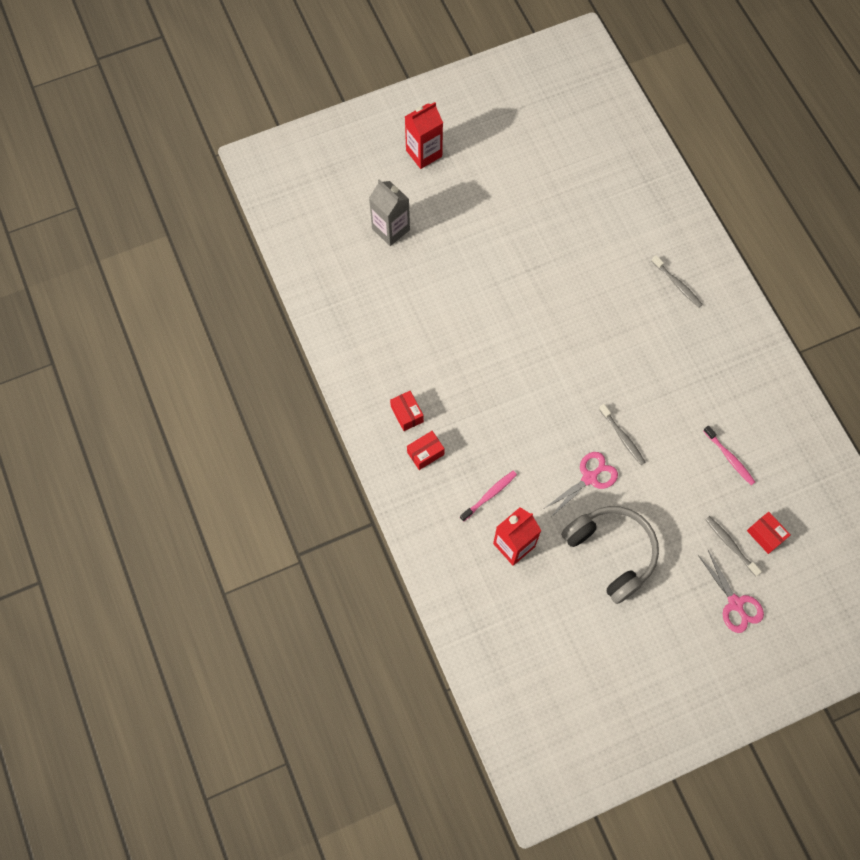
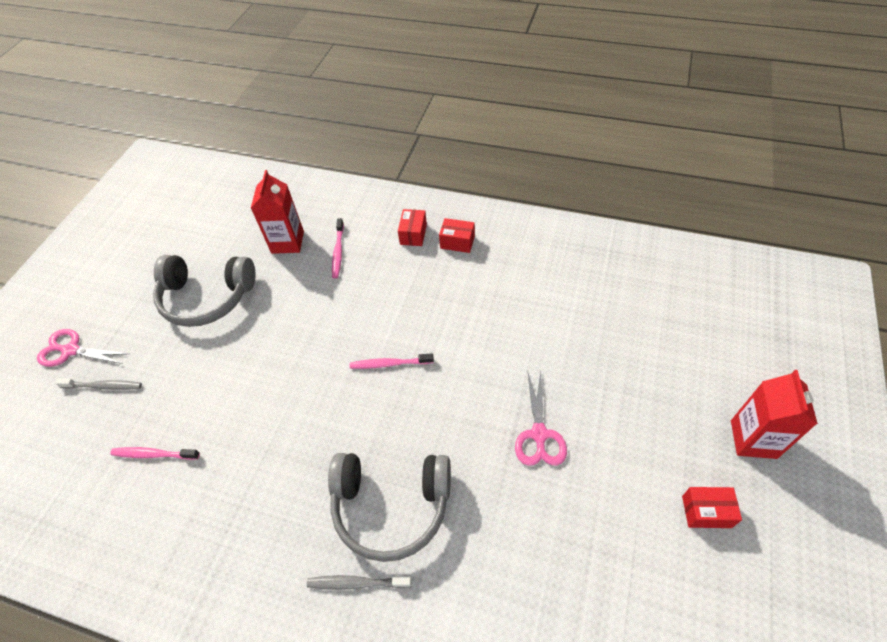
camera: 135 degrees right, 15 degrees down
grey carton [369,179,410,246] -> none
pink scissors [545,452,618,517] -> pink scissors moved to [515,371,567,466]
grey toothbrush [599,404,645,465] -> none
red box [747,512,790,554] -> red box moved to [682,487,742,528]
none -> grey headphones [328,453,451,562]
none -> pink toothbrush [349,353,434,369]

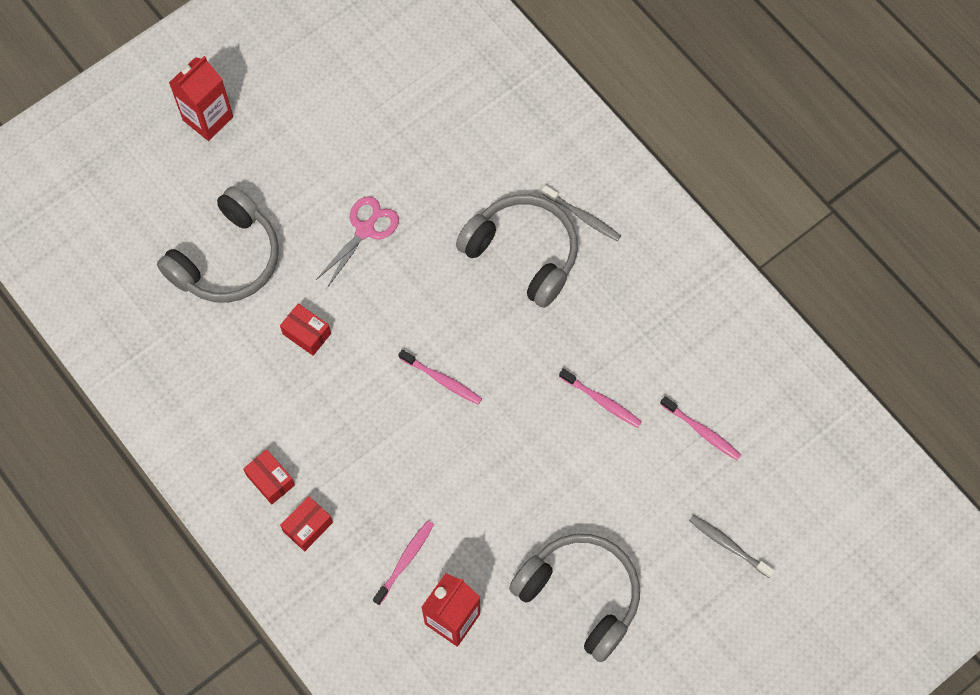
camera: 150 degrees left, 15 degrees up
pink scissors [37,329,128,367] -> none
red box [682,487,742,528] -> red box moved to [280,303,331,356]
none -> grey headphones [157,186,279,303]
none -> pink toothbrush [559,369,642,428]

